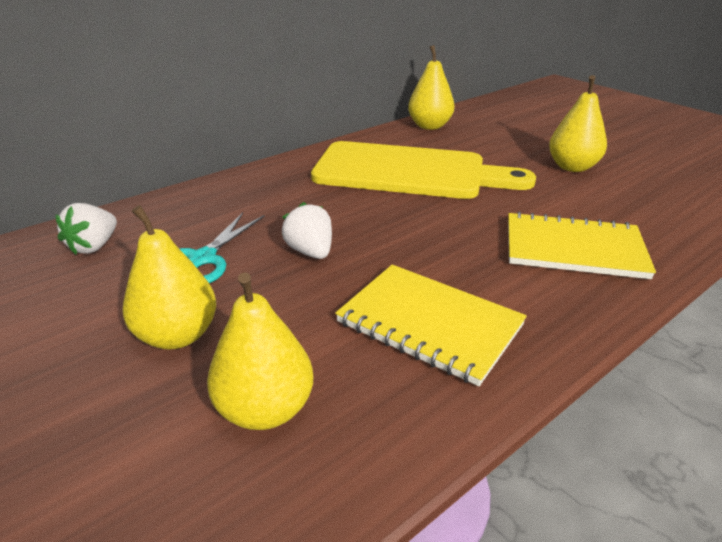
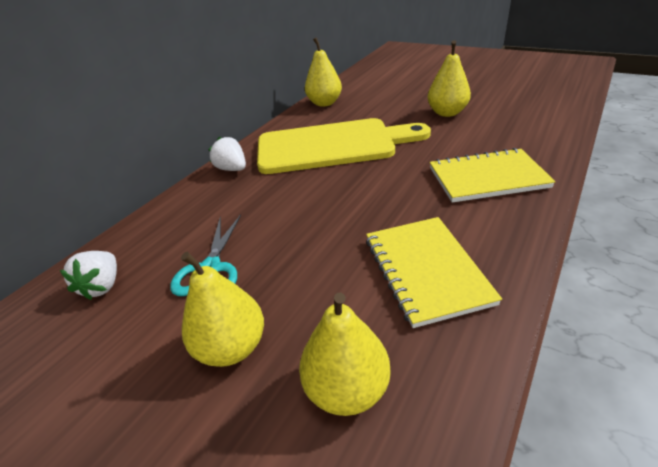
camera: 15 degrees left, 5 degrees up
white strawberry [282,202,332,259] -> white strawberry moved to [208,137,246,171]
yellow notebook [335,265,527,386] -> yellow notebook turned 60 degrees clockwise [366,217,502,328]

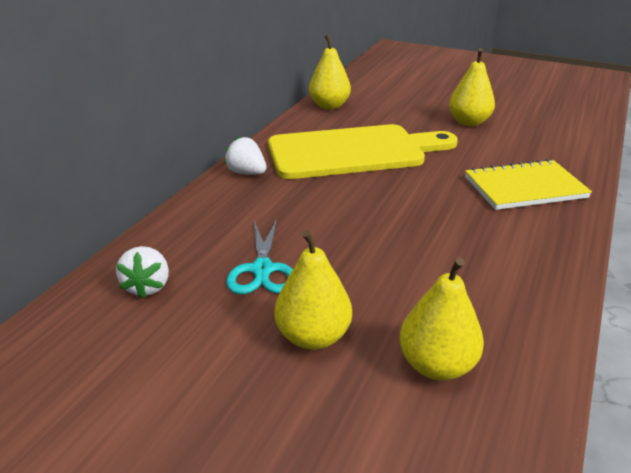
camera: 10 degrees left, 5 degrees down
yellow notebook [366,217,502,328] -> none

